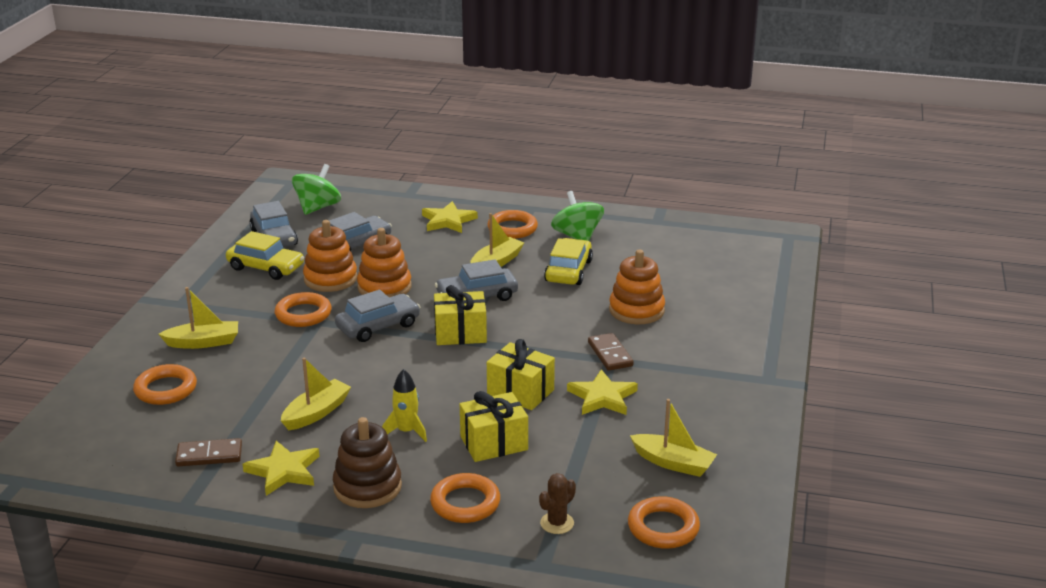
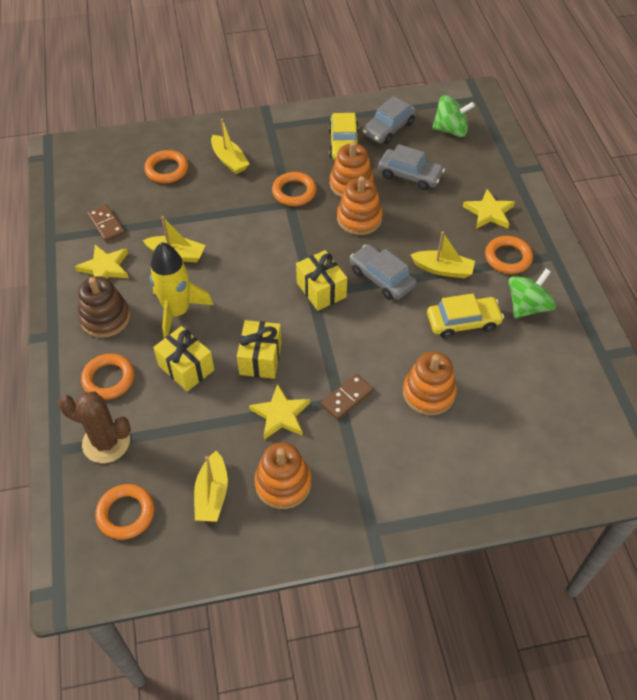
camera: 65 degrees right, 25 degrees up
grey car [335,290,420,342] -> none
yellow rocket [382,369,427,442] -> yellow rocket [150,242,213,339], size x1.79
brown cactus [539,473,576,534] -> brown cactus [58,392,131,463], size x1.81
none -> orange stacking toy [254,442,311,509]

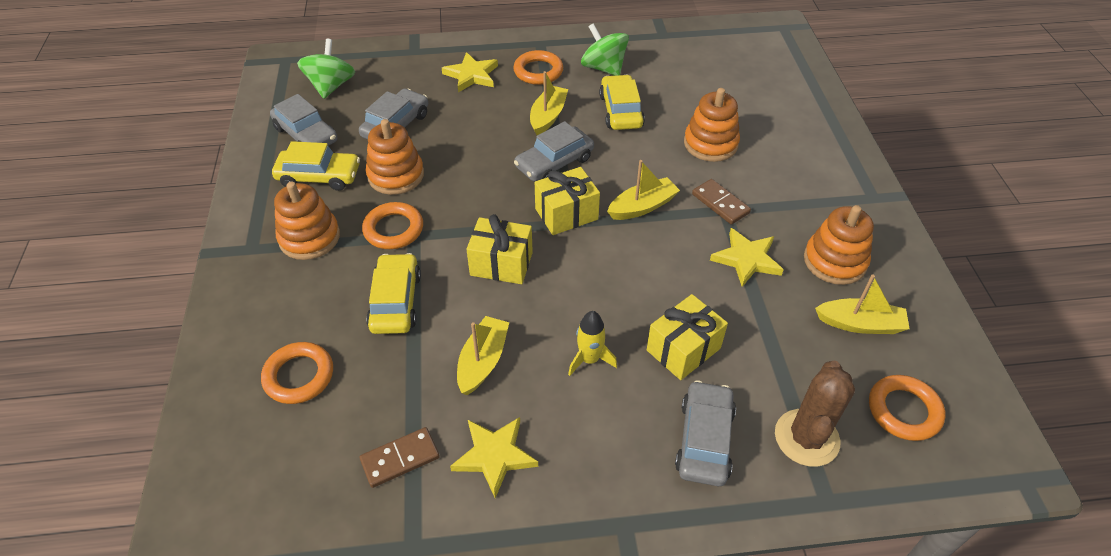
camera: 85 degrees left, 5 degrees down
brown stacking toy [78,276,130,338] -> none
orange ring [81,354,134,400] -> grey car [675,380,736,486]
yellow rocket [150,242,213,339] -> yellow rocket [568,311,617,376], size x0.56
yellow boat [211,119,249,174] -> yellow boat moved to [607,160,680,220]
yellow gift [237,320,282,379] -> yellow gift moved to [466,214,533,284]
orange stacking toy [337,176,383,235] -> orange stacking toy moved to [274,182,340,260]
none -> yellow car [366,253,421,334]

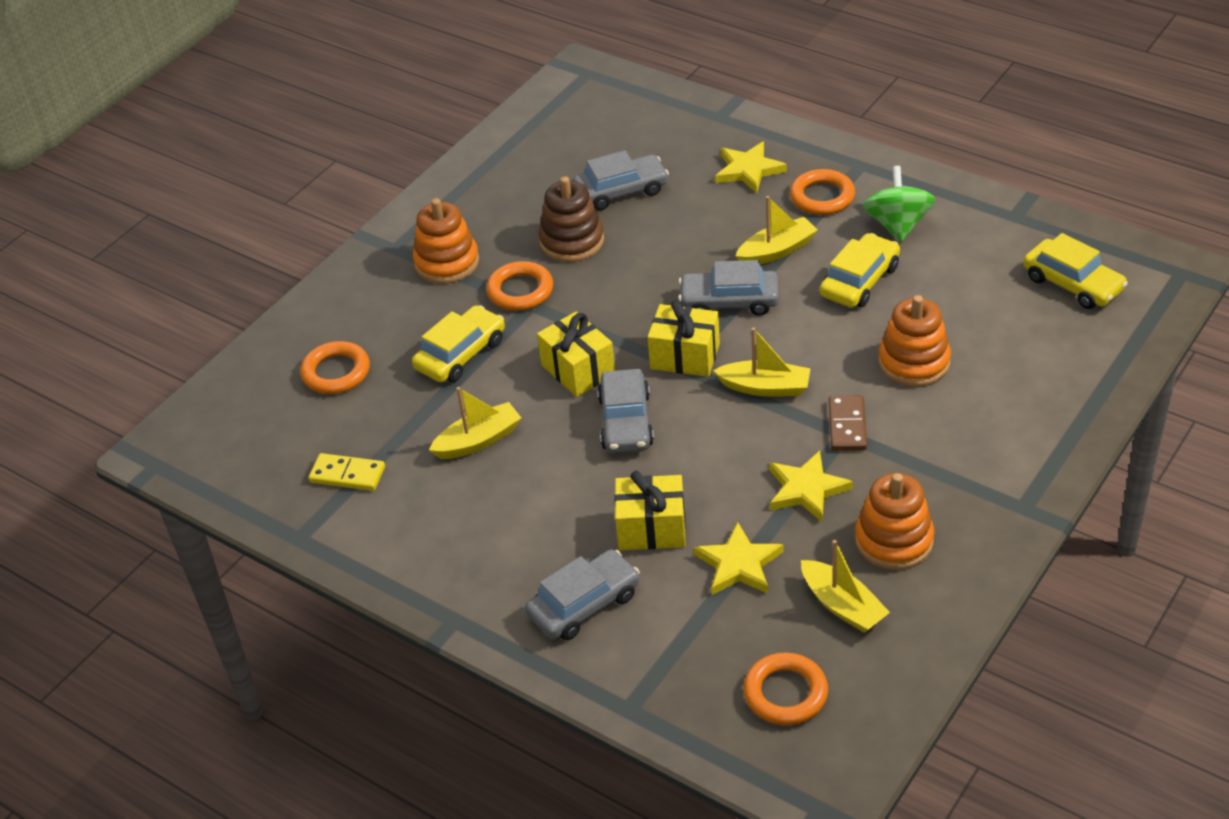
camera: 45 degrees right, 5 degrees down
grey car [270,94,337,146] -> grey car moved to [597,369,654,453]
yellow car [272,141,360,191] -> yellow car moved to [1023,233,1128,309]
green spinning top [297,39,355,99] -> none
brown domino [359,427,440,488] -> yellow domino [309,453,385,491]
orange stacking toy [366,119,424,195] -> brown stacking toy [538,176,604,262]
yellow star [450,417,538,498] -> yellow star moved to [694,522,784,595]
yellow rocket [568,311,617,376] -> none
brown cactus [775,360,855,467] -> none

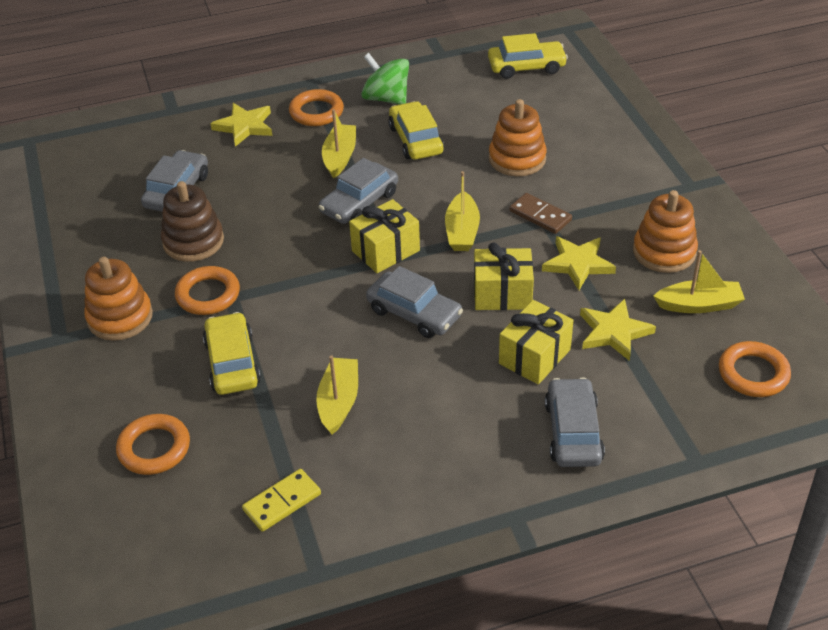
camera: 55 degrees left, 0 degrees up
yellow gift [537,312,615,397] -> yellow gift moved to [474,242,534,310]
yellow boat [713,327,811,396] -> yellow boat turned 135 degrees clockwise [445,171,480,251]

